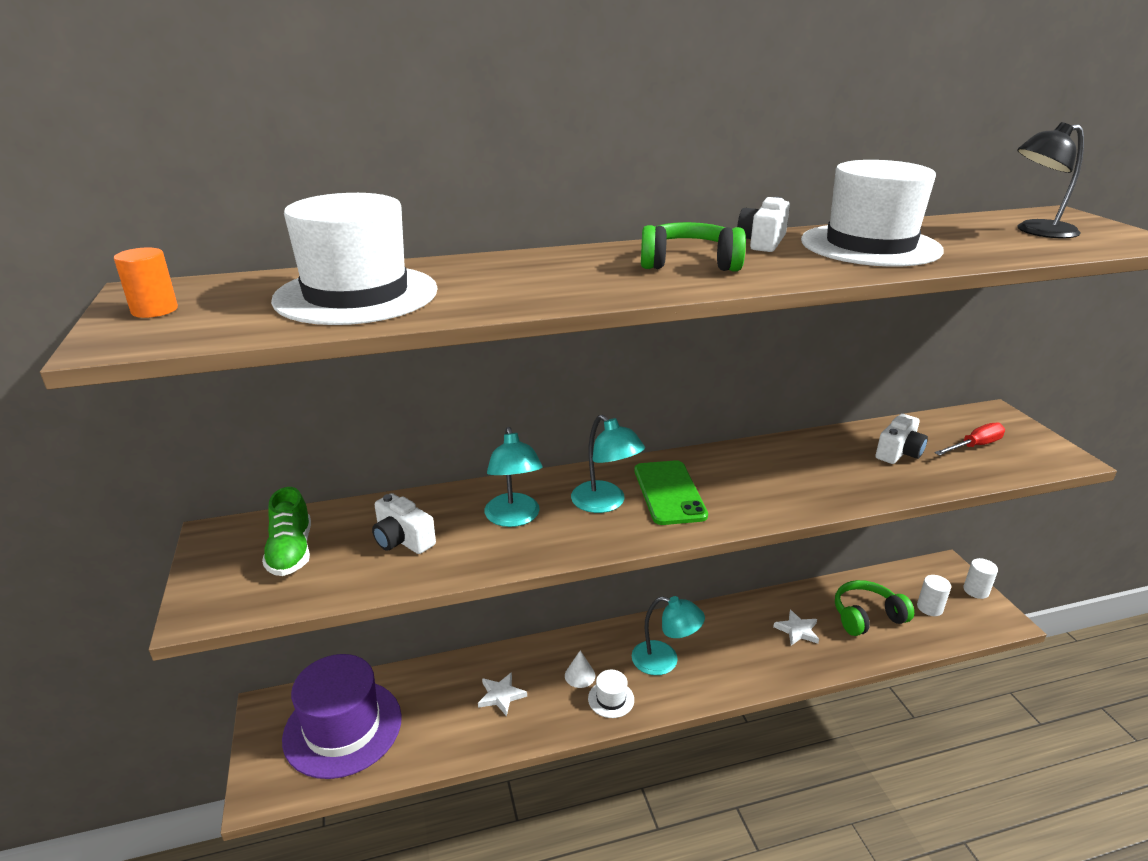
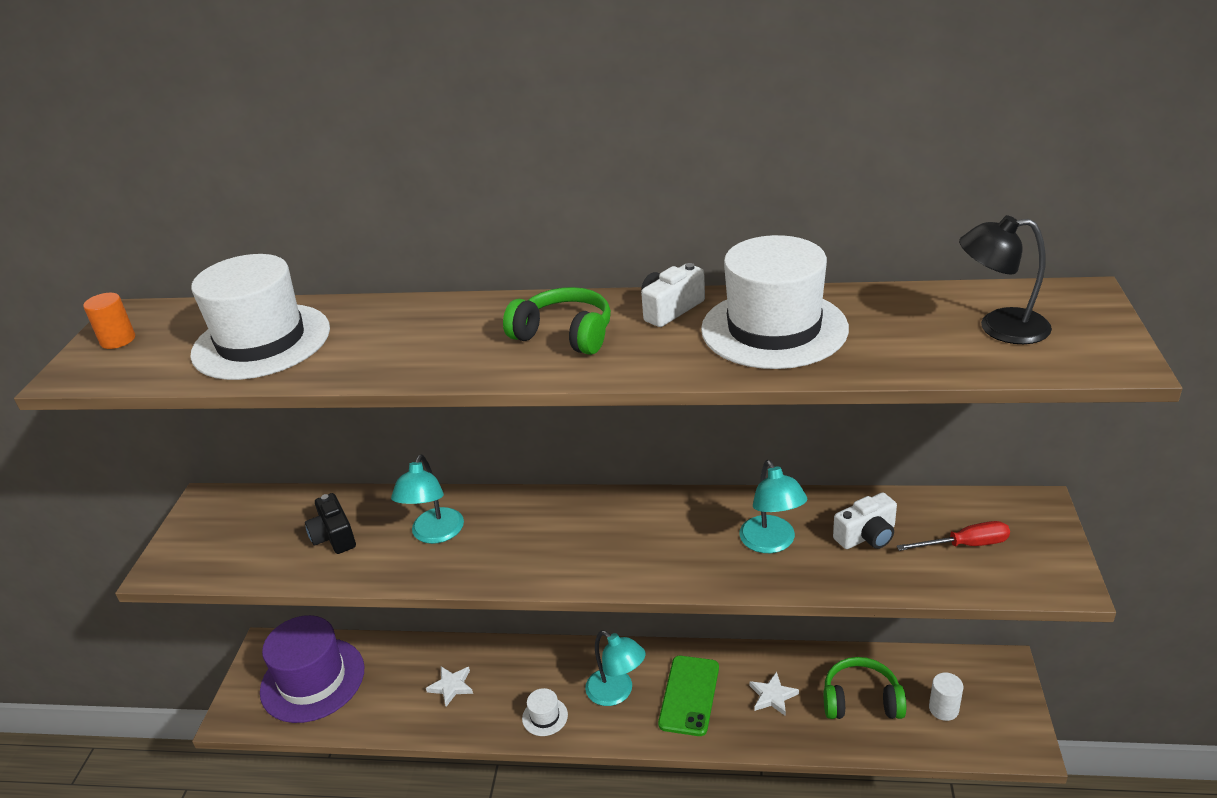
camera: 25 degrees right, 5 degrees up
green shoe [262,487,311,576] -> none
white camera [372,493,436,554] -> black camera [305,493,356,554]
white cone [565,651,595,688] -> none
turquoise lamp [571,415,645,513] -> turquoise lamp moved to [740,460,808,553]
green phone [634,460,708,525] -> green phone moved to [658,656,719,736]
white cylinder [963,558,998,599] -> none

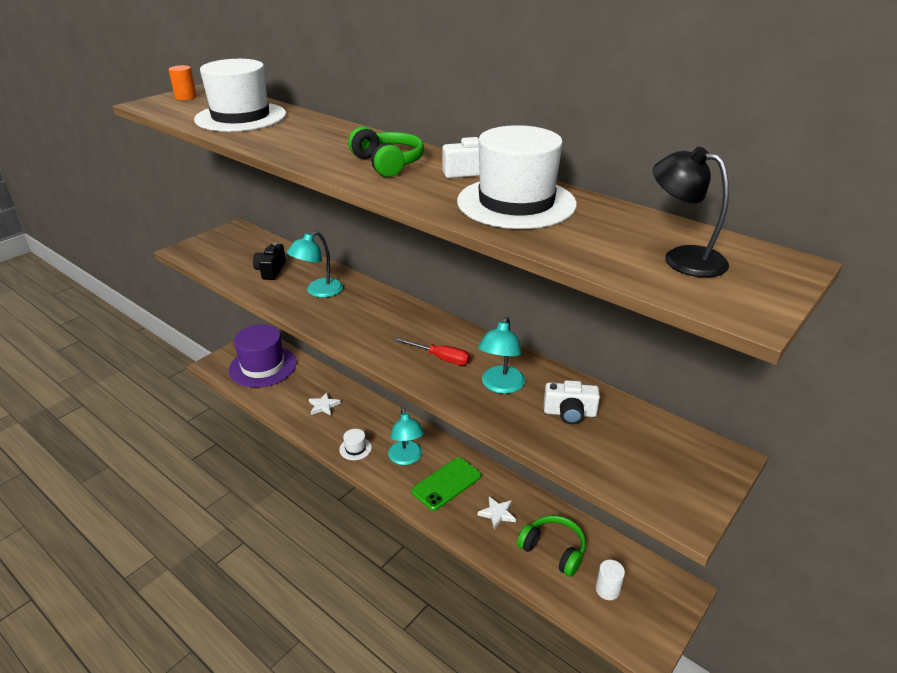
camera: 30 degrees right, 0 degrees up
red screwdriver [897,521,1010,551] -> red screwdriver moved to [394,337,470,365]

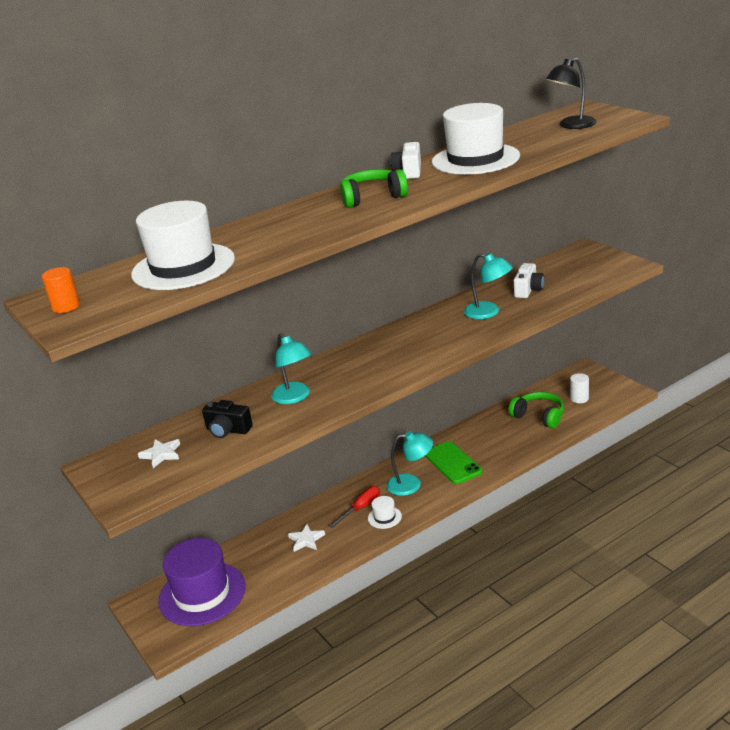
camera: 70 degrees left, 5 degrees down
red screwdriver [394,337,470,365] -> red screwdriver moved to [329,486,380,528]
white star [478,496,516,530] -> white star moved to [138,439,180,468]
green headphones [517,515,586,577] -> green headphones turned 75 degrees clockwise [509,392,564,429]

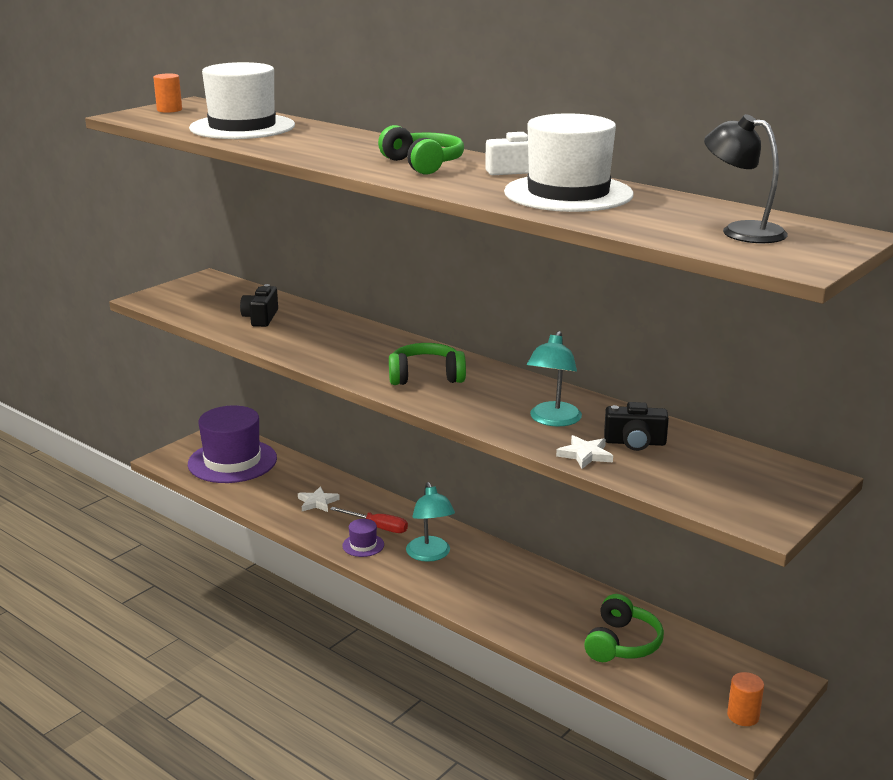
camera: 70 degrees right, 5 degrees down
white star [138,439,180,468] -> white star moved to [556,435,613,469]
turquoise lamp [271,333,312,404] -> none
white hat [368,496,402,529] -> purple hat [342,519,384,557]
green phone [425,441,482,484] -> none
white camera [514,263,544,298] -> black camera [604,402,669,451]
white cylinder [570,373,589,403] -> none
none -> green headphones [389,343,466,385]
none -> orange cylinder [727,672,764,726]

